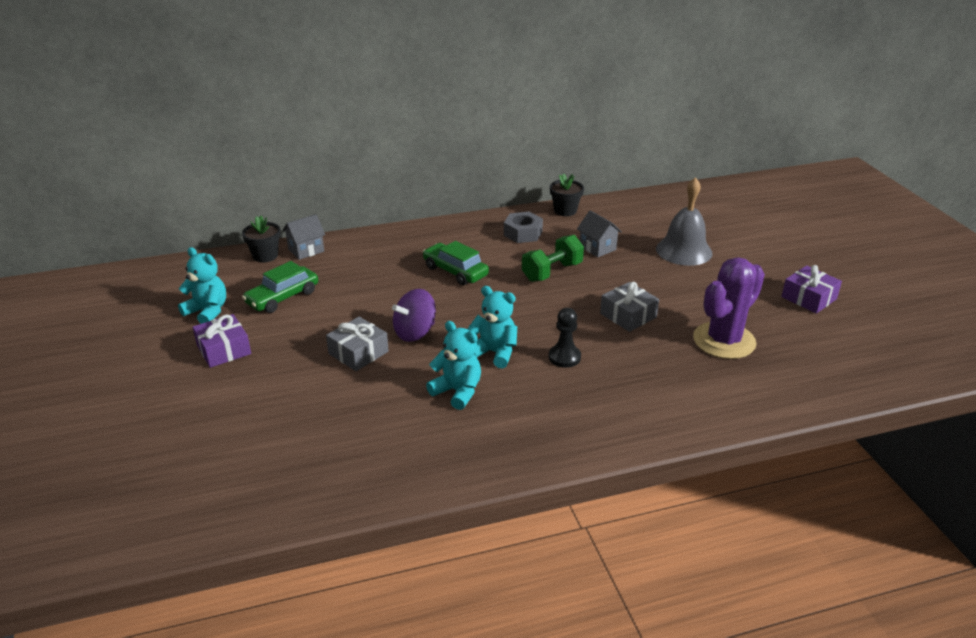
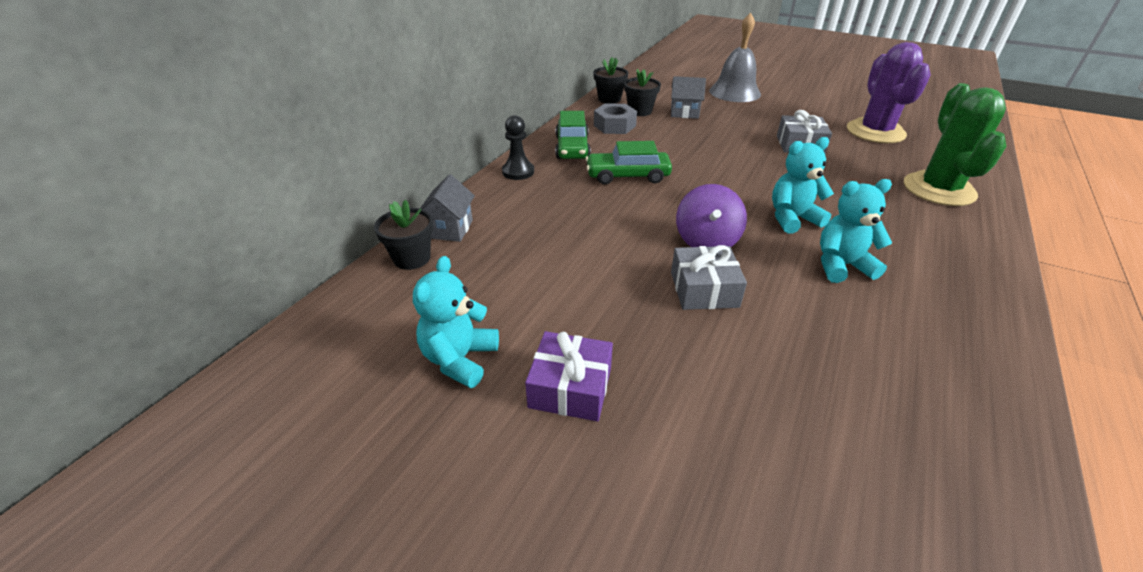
camera: 45 degrees left, 5 degrees up
turquoise teddy bear [178,247,226,324] -> turquoise teddy bear turned 60 degrees counterclockwise [413,256,499,388]
green car [242,261,318,313] -> green car moved to [555,111,591,159]
green dumbbell [522,235,584,282] -> none
black pawn [549,308,581,368] -> black pawn moved to [502,115,534,180]
purple gift [781,265,842,314] -> none
none -> black flower pot [624,69,661,116]
none -> green cactus [904,83,1006,206]

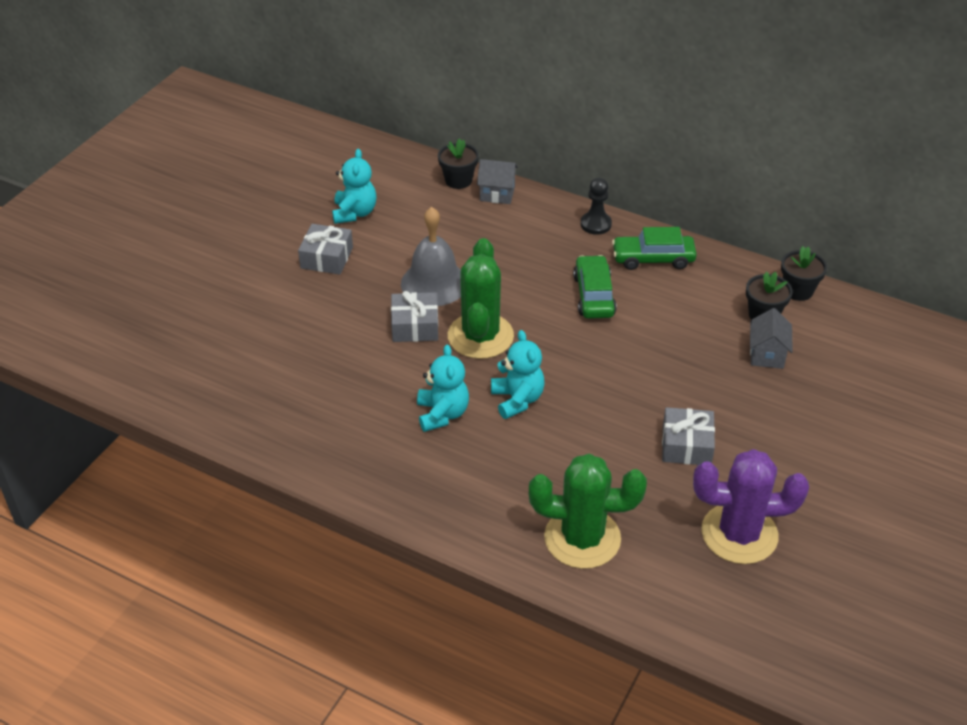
camera: 90 degrees right, 5 degrees up
turquoise teddy bear [413,256,499,388] -> turquoise teddy bear turned 75 degrees clockwise [332,149,376,224]
purple gift [525,331,613,421] -> grey gift [298,224,353,274]
grey nut [594,103,637,134] -> none
purple spinning top [676,184,747,247] -> green cactus [448,238,514,359]
grey bell [709,13,761,102] -> grey bell moved to [401,207,461,306]

